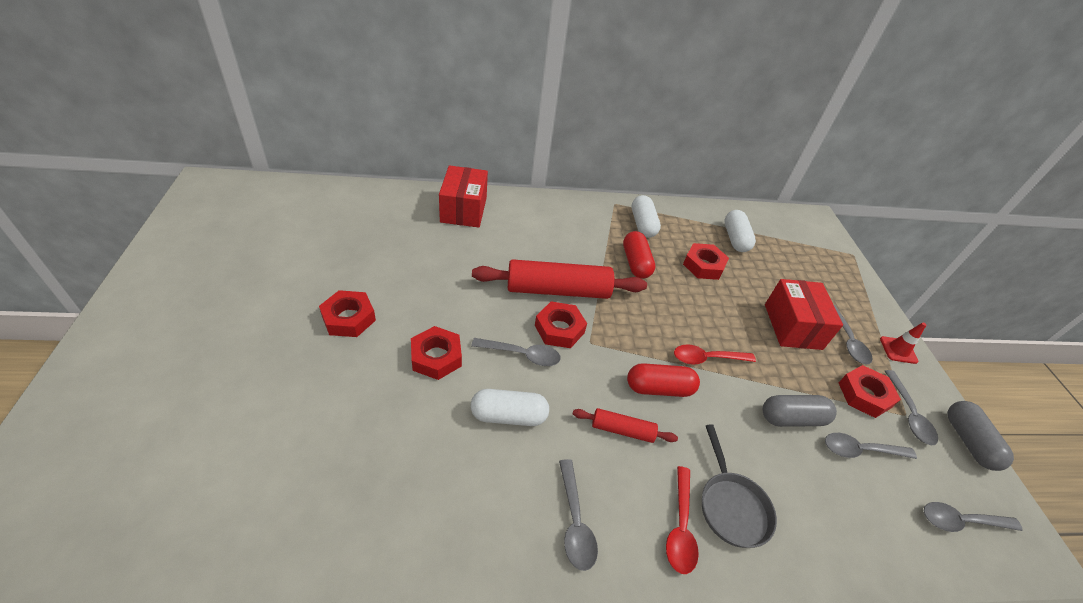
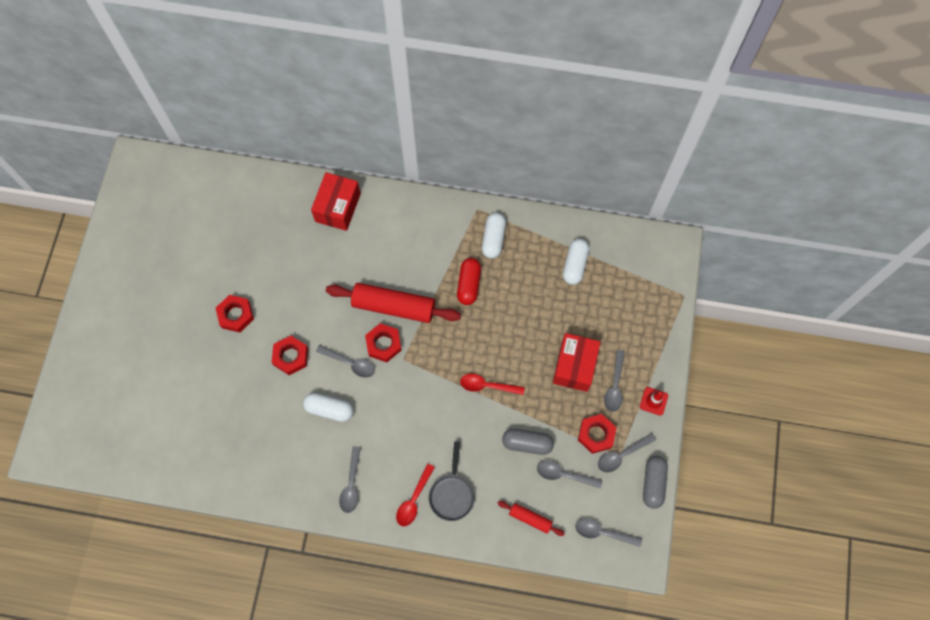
camera: 20 degrees right, 25 degrees up
red rolling pin [573,408,678,443] -> red rolling pin moved to [497,501,565,536]
red capsule [627,363,700,397] -> none
red nut [683,243,729,280] -> none
grey spoon [885,370,938,445] -> grey spoon turned 45 degrees clockwise [598,433,656,473]

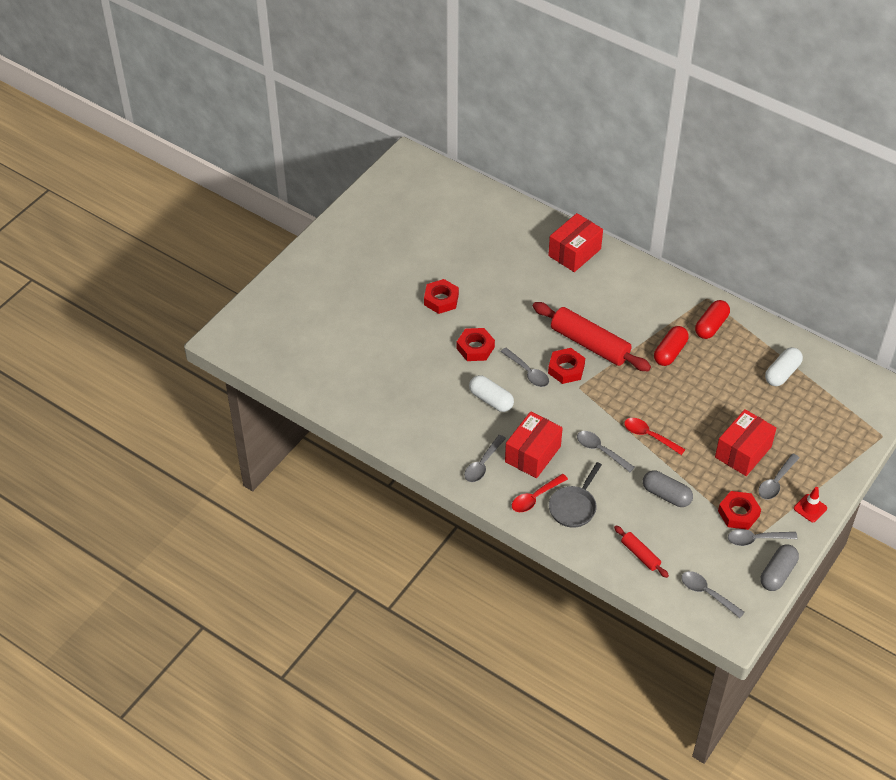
camera: 25 degrees right, 20 degrees down
white capsule [482,213,506,259] -> red capsule [695,300,730,339]
grey spoon [537,460,602,489] -> grey spoon moved to [577,431,635,472]
none -> red box [505,411,563,478]

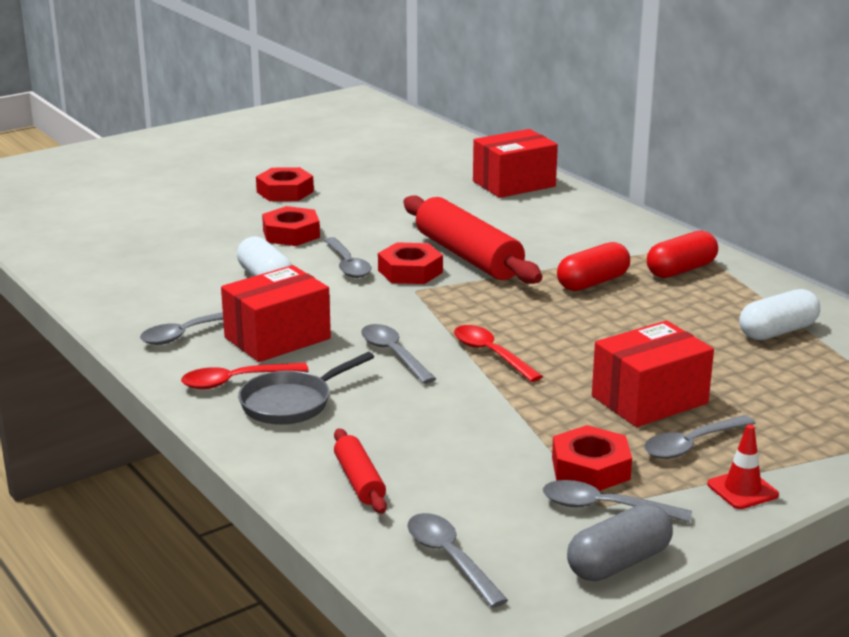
camera: 20 degrees right, 25 degrees down
grey capsule [643,470,693,507] -> none

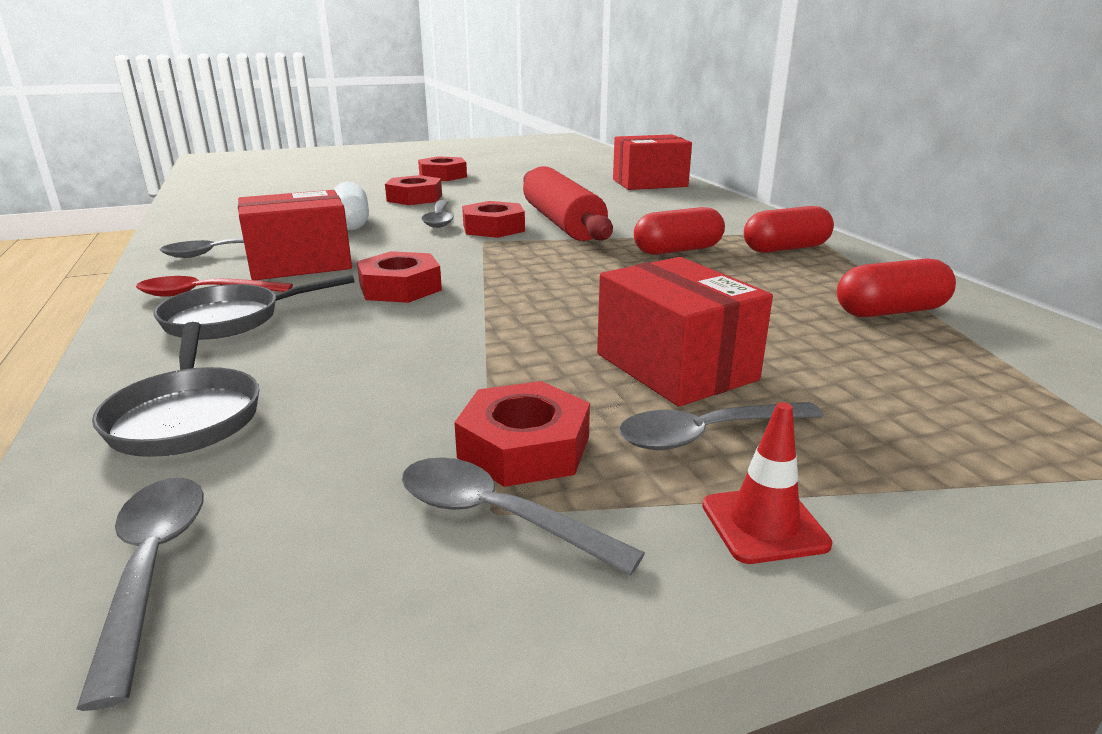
camera: 15 degrees right, 0 degrees up
red rolling pin [334,428,387,514] -> grey pan [92,322,260,457]
grey spoon [361,324,436,384] -> red nut [357,251,442,303]
red spoon [454,325,543,382] -> none
grey capsule [567,504,673,581] -> none
red box [592,321,714,427] -> red box turned 75 degrees clockwise [597,257,773,406]
white capsule [739,289,820,340] -> red capsule [837,258,956,317]

